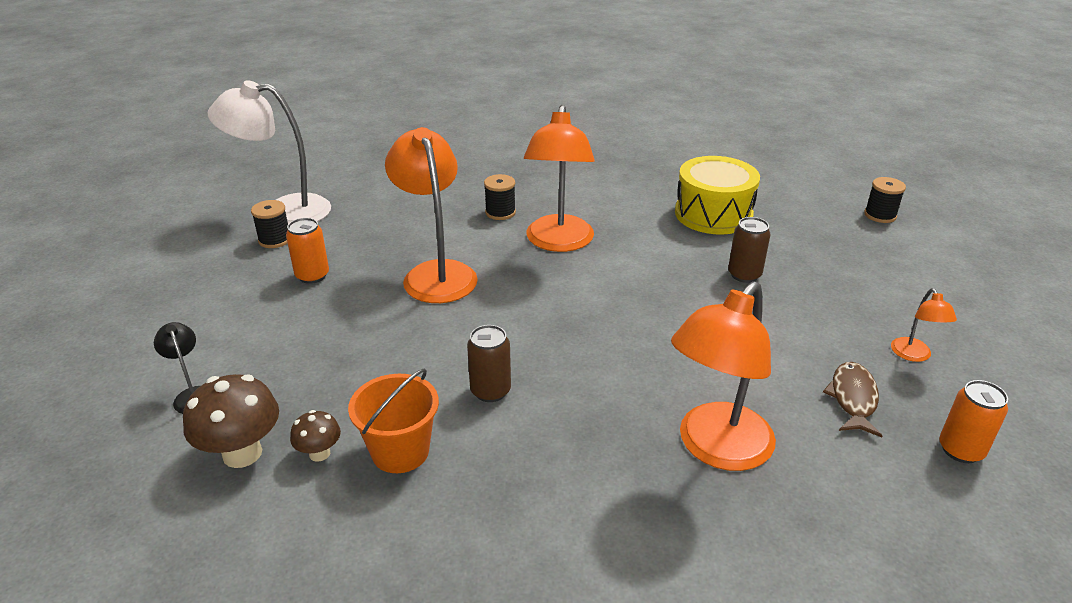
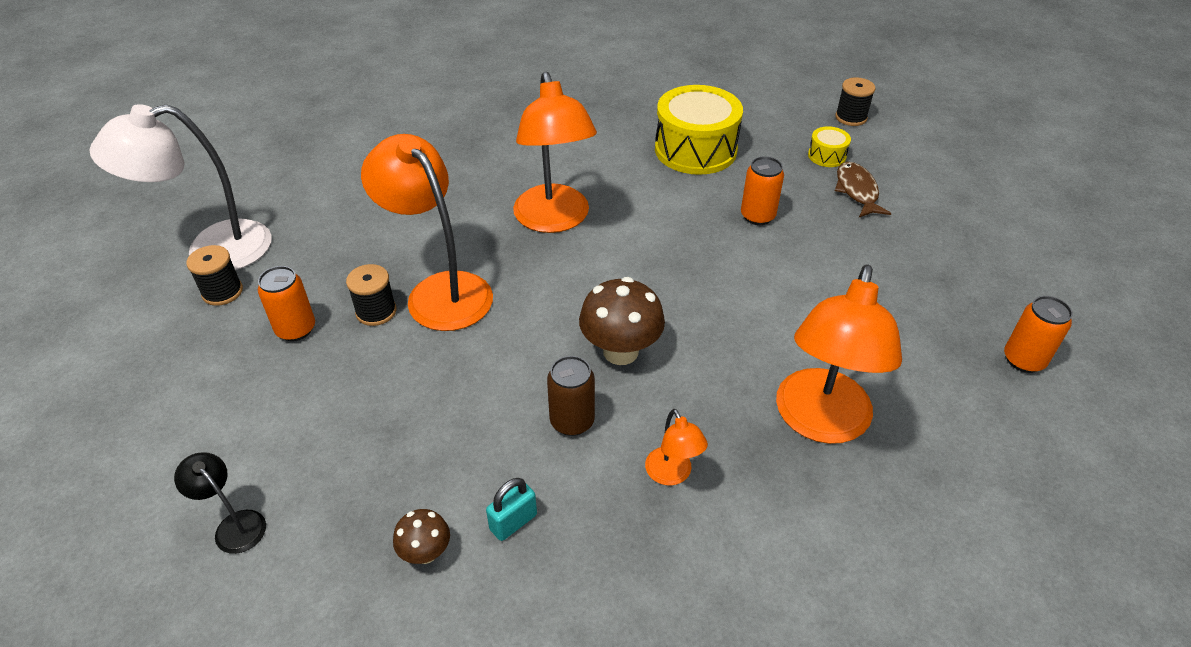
camera: 20 degrees left, 10 degrees up
brown mushroom [183,374,279,468] -> brown mushroom moved to [579,277,665,365]
orange bucket [348,369,439,473] -> turquoise padlock [486,478,537,541]
black spool [484,174,516,220] -> black spool moved to [346,264,396,326]
brown can [728,217,771,283] -> orange can [741,156,784,225]
brown fish [823,362,883,437] -> brown fish moved to [835,162,892,217]
orange lamp [891,288,957,362] -> orange lamp moved to [645,409,708,485]
none -> yellow drum [808,126,851,167]

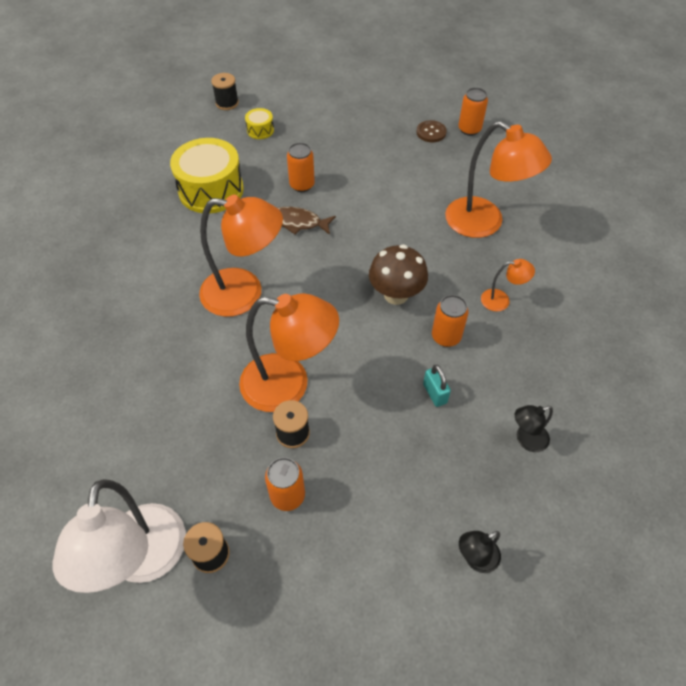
camera: 70 degrees left, 10 degrees up
orange lamp [361,134,493,331] -> orange lamp turned 150 degrees counterclockwise [239,293,339,412]
brown mushroom [393,509,450,564] -> black lamp [515,405,553,452]
turquoise padlock [486,478,537,541] -> turquoise padlock moved to [423,365,451,407]
brown can [547,356,595,436] -> orange can [432,295,469,347]
brown fish [835,162,892,217] -> brown fish moved to [278,207,336,235]
none -> brown button [416,120,447,142]

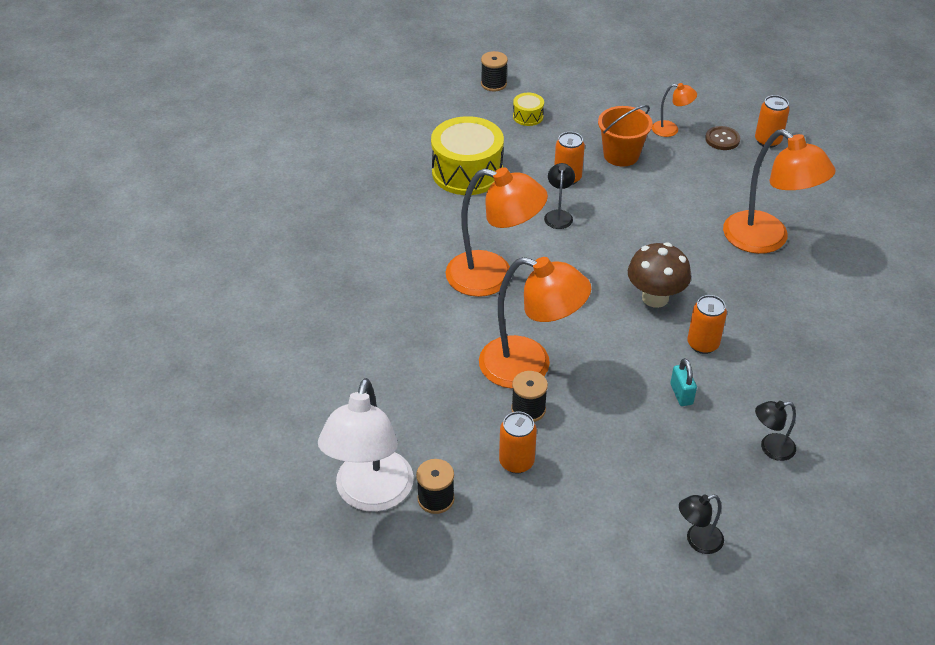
camera: 10 degrees right, 10 degrees down
brown fish [278,207,336,235] -> black lamp [544,163,575,229]
orange lamp [481,259,535,312] -> orange lamp moved to [652,83,697,137]
none -> orange bucket [598,105,652,167]

